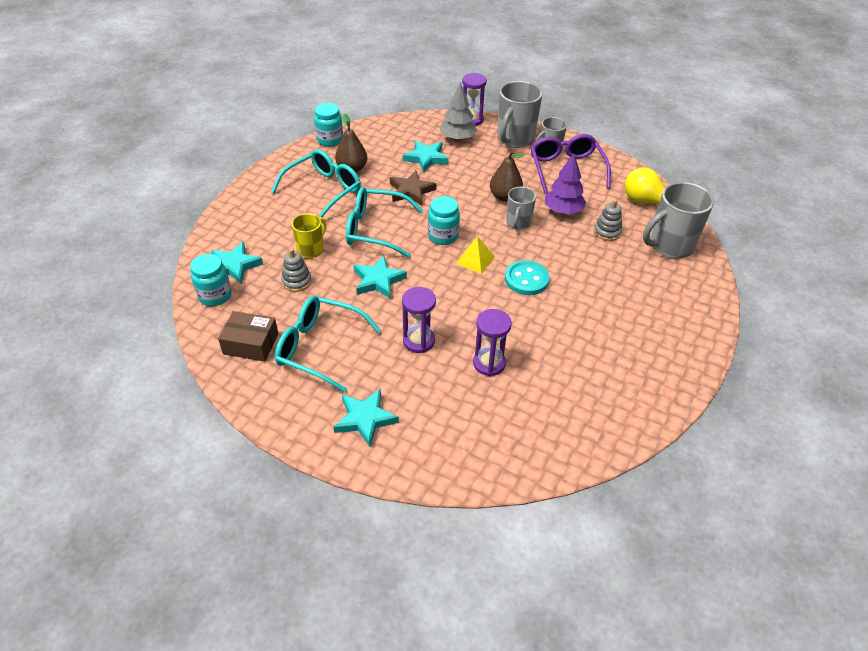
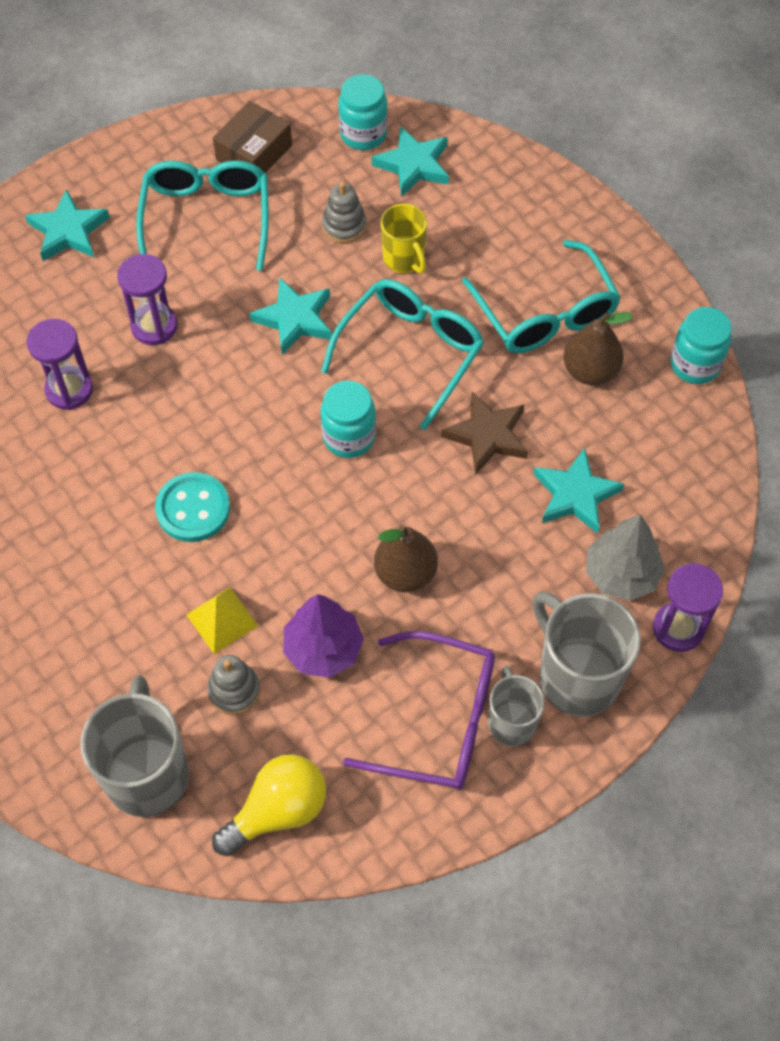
camera: 115 degrees right, 15 degrees up
turquoise glasses [275,296,381,392] -> turquoise glasses turned 45 degrees counterclockwise [136,160,269,271]
yellow pyramid [455,236,495,274] -> yellow pyramid moved to [186,587,258,654]
grey mug [506,187,536,230] -> none

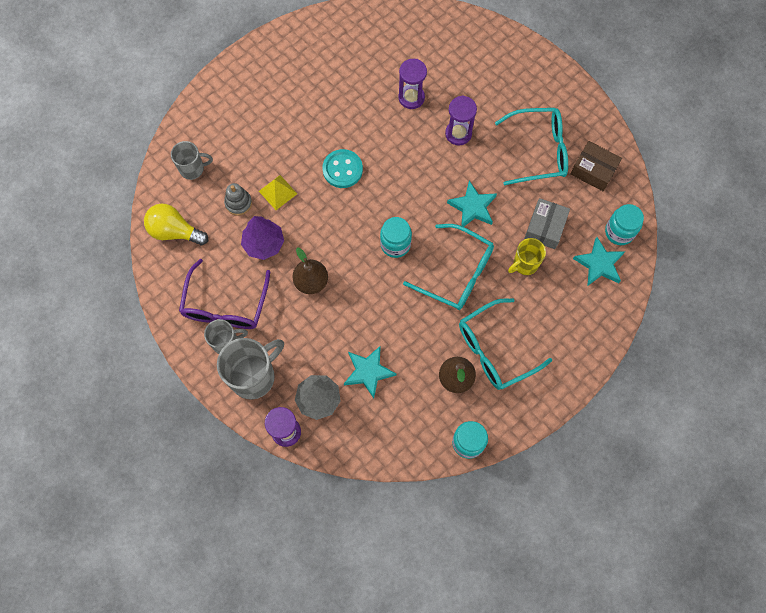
camera: 85 degrees right, 10 degrees up
turquoise star [25,189,110,261] -> none
grey mug [80,675,189,817] -> grey mug [171,141,213,180], size x0.59
yellow light bulb [212,754,326,856] -> yellow light bulb turned 150 degrees clockwise [144,204,208,245]
grey stacking toy [322,182,366,243] -> grey box [524,198,570,249]
brown star [441,392,528,474] -> none

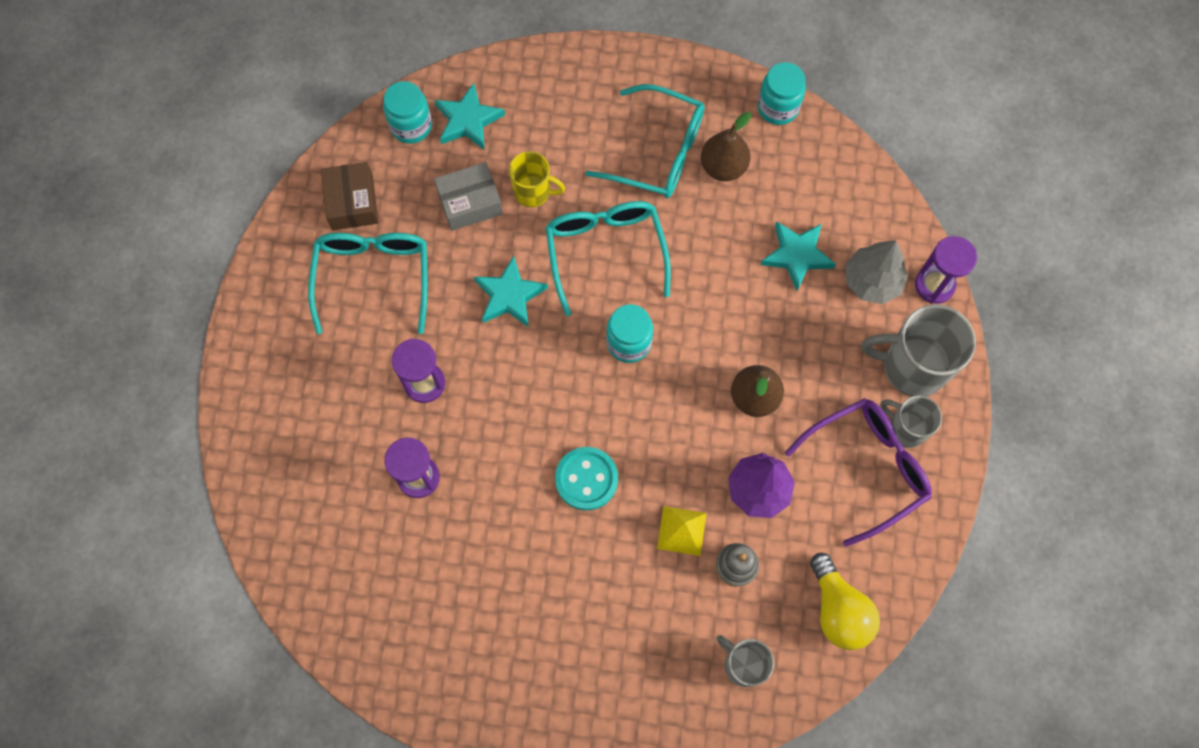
camera: 130 degrees left, 0 degrees up
turquoise glasses [495,108,568,185] -> turquoise glasses turned 45 degrees clockwise [308,233,428,334]

